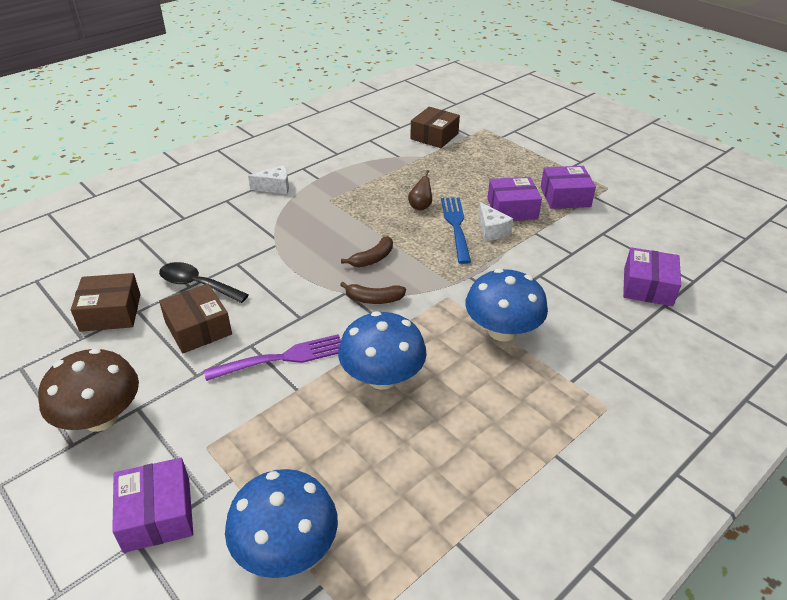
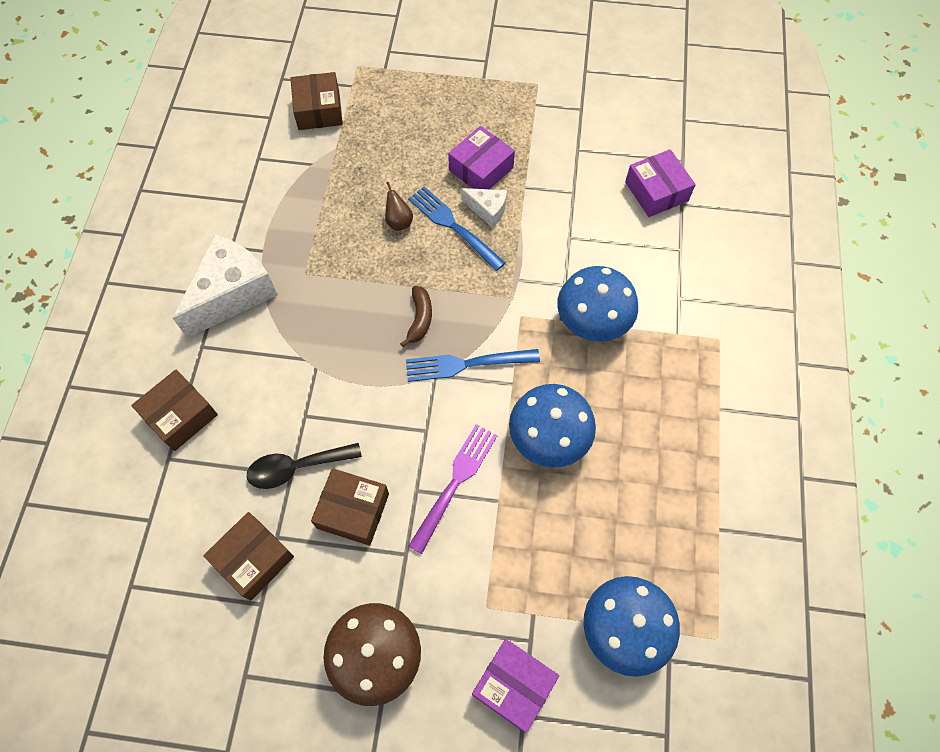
camera: 40 degrees left, 25 degrees up
white cheese [248,165,289,194] -> white cheese [173,234,278,338], size x2.02
brown banana [340,282,406,304] -> blue fork [406,349,540,382]
purple box [541,166,596,209] -> none
none -> brown box [131,369,218,451]

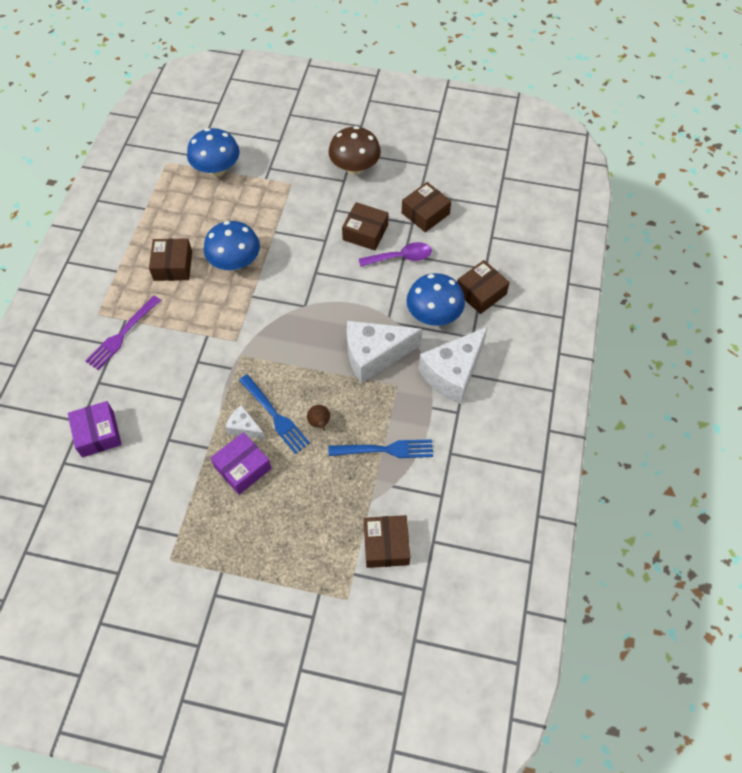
camera: 175 degrees left, 5 degrees down
black spoon [247,443,362,489] -> purple spoon [359,242,432,267]
brown banana [400,286,432,347] -> none
blue fork [406,349,540,382] -> blue fork moved to [329,439,433,458]
purple fork [408,424,497,554] -> purple fork moved to [85,296,161,370]
purple box [472,639,559,733] -> none
blue mushroom [557,266,638,342] -> blue mushroom moved to [407,273,465,326]
none -> brown box [149,238,192,281]
none -> white cheese [347,320,422,384]

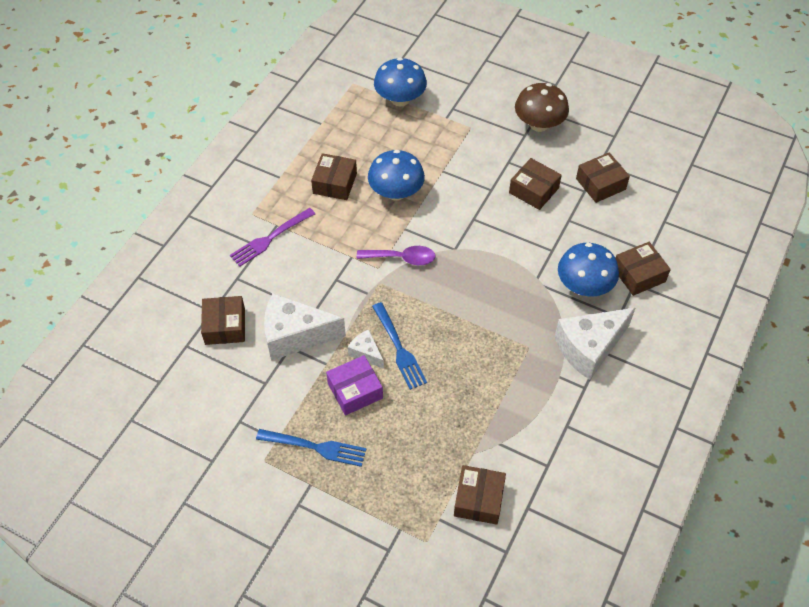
camera: 15 degrees right, 5 degrees down
purple box [68,401,122,457] -> brown box [201,296,245,345]
brown pear [307,405,330,431] -> none
blue fork [329,439,433,458] -> blue fork moved to [256,429,366,467]
white cheese [347,320,422,384] -> white cheese moved to [264,293,346,361]
purple spoon [359,242,432,267] -> purple spoon moved to [357,246,436,265]

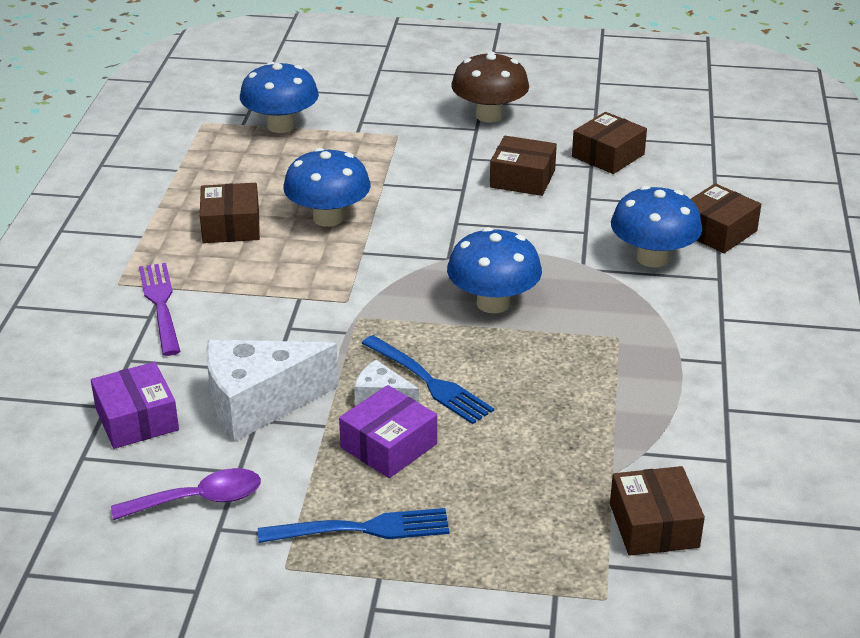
camera: 20 degrees left, 20 degrees down
brown box [201,296,245,345] -> purple box [91,362,179,449]
purple fork [230,208,315,267] -> purple fork turned 135 degrees clockwise [139,263,181,356]
purple spoon [357,246,436,265] -> purple spoon moved to [111,468,261,520]
white cheese [555,308,635,380] -> none
none -> blue mushroom [447,227,542,313]

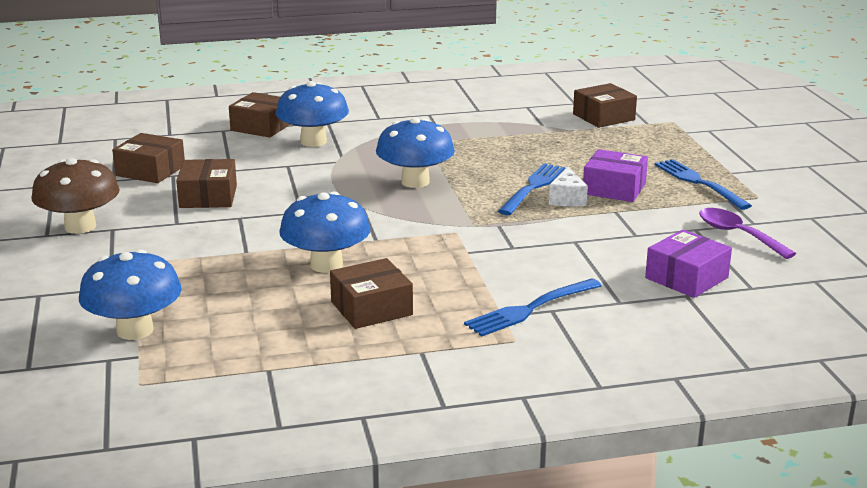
camera: 110 degrees left, 10 degrees down
purple fork [139,263,181,356] -> blue fork [464,278,602,336]
white cheese [206,340,339,442] -> none

